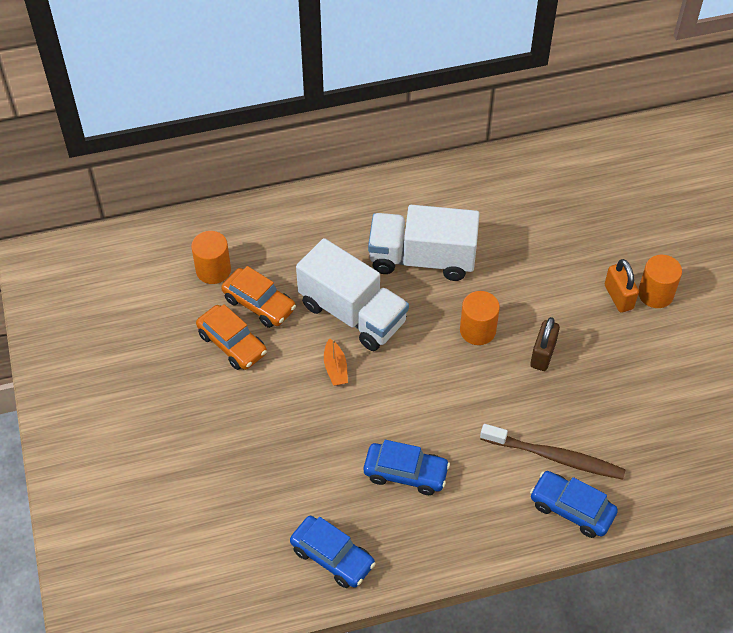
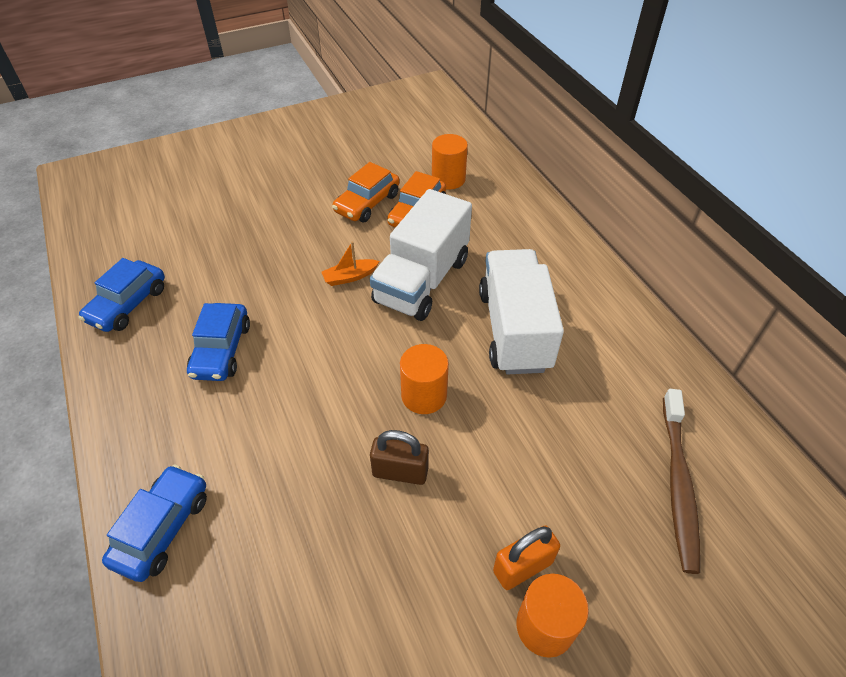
camera: 80 degrees right, 5 degrees down
brown toothbrush [480,424,626,480] -> brown toothbrush moved to [663,389,700,574]

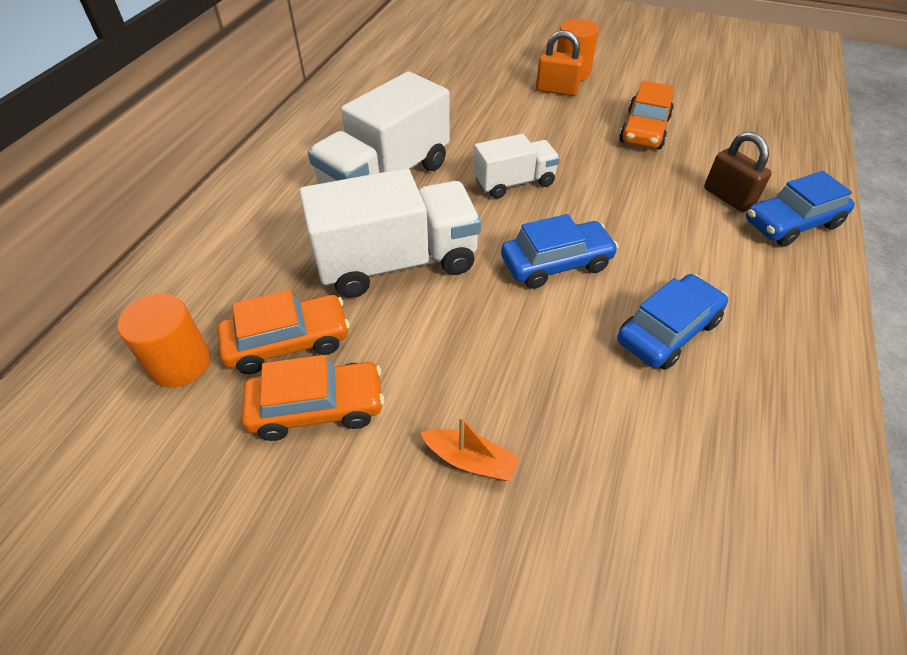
camera: 135 degrees left, 0 degrees up
blue car [78,258,165,332] -> blue car moved to [501,214,618,289]
orange boat [321,241,380,286] -> orange boat moved to [421,416,520,481]
brown padlock [370,430,429,485] -> brown padlock moved to [704,132,771,212]
orange cylinder [400,344,449,414] -> white truck [474,134,560,199]
brown toothbrush [663,389,700,574] -> none
none -> orange car [619,81,674,149]

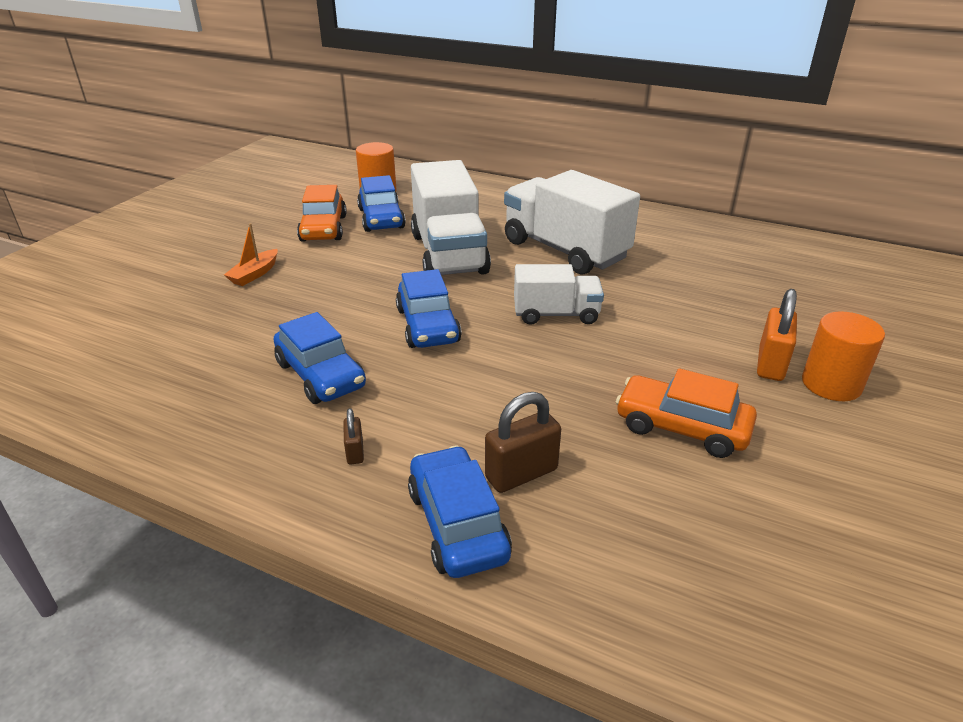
camera: 95 degrees right, 15 degrees down
orange car [217,290,350,374] -> blue car [357,175,406,232]
white truck [474,134,560,199] -> white truck turned 75 degrees counterclockwise [514,264,604,325]
none -> brown padlock [343,408,364,464]

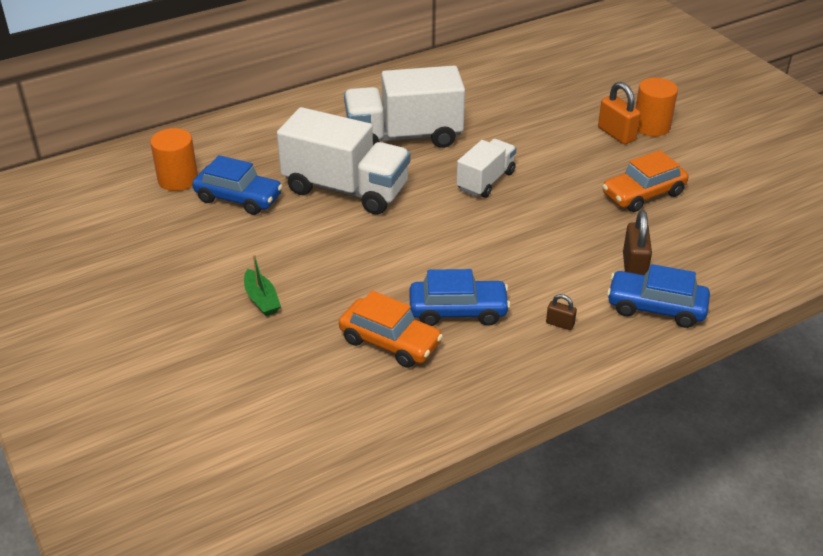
camera: 55 degrees left, 5 degrees up
orange boat [224,223,278,286] -> green boat [244,254,281,316]
orange car [297,185,347,242] -> orange car moved to [339,291,443,368]
blue car [396,269,462,348] -> none

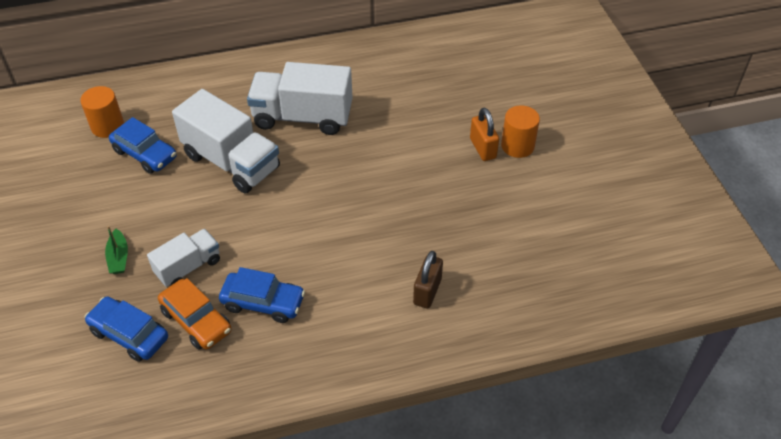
camera: 15 degrees right, 10 degrees up
white truck [456,139,516,198] -> white truck moved to [147,229,220,287]
brown padlock [546,294,577,330] -> none
orange car [602,150,688,212] -> none
blue car [607,264,710,328] -> blue car moved to [84,296,168,362]

